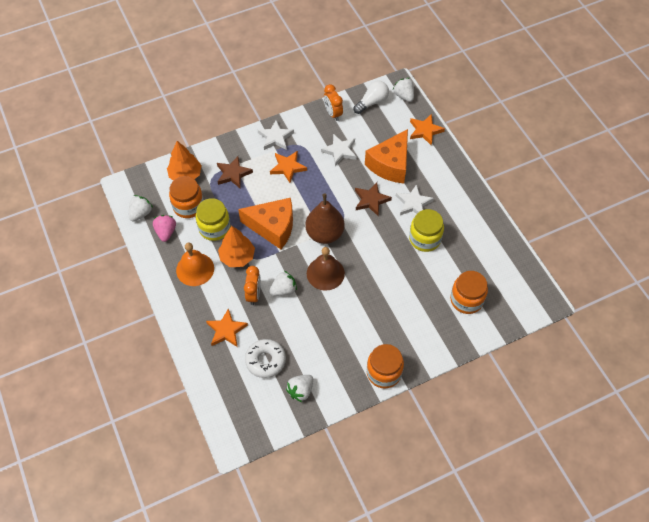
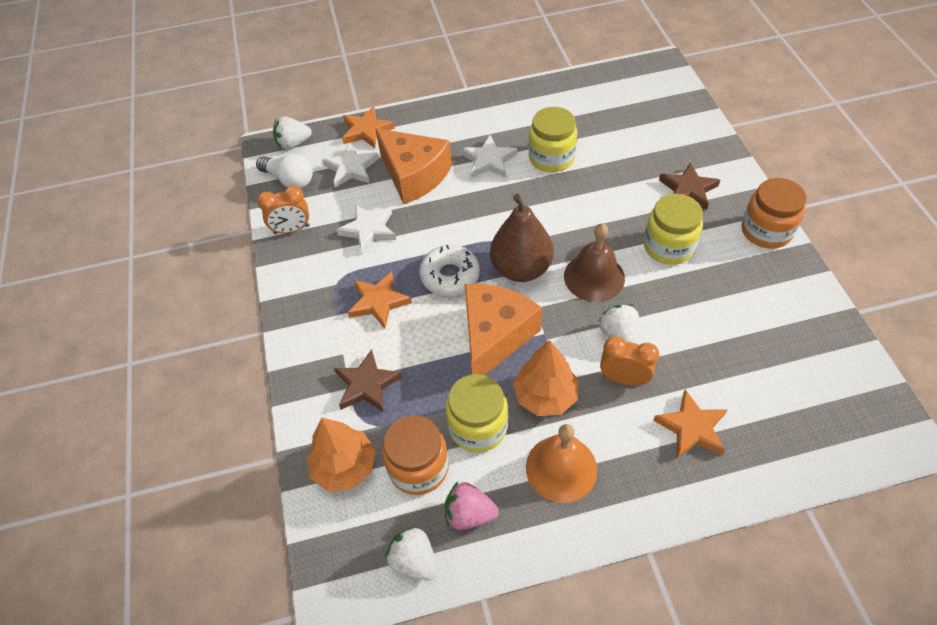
camera: 75 degrees left, 5 degrees down
white donut [245,339,286,378] -> white donut moved to [419,245,480,296]
white star [258,120,294,150] -> white star moved to [322,143,379,188]
white strawberry [286,375,313,402] -> none
white light bulb [353,81,389,114] -> white light bulb turned 150 degrees clockwise [256,153,313,188]
brown star [355,182,392,216] -> brown star moved to [659,162,720,210]
orange jar [450,271,488,314] -> none
none -> yellow jar [644,194,703,265]

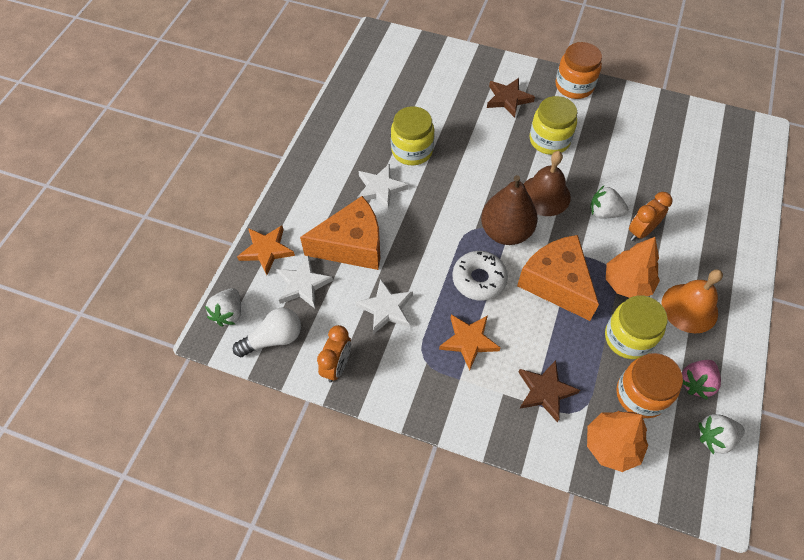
camera: 60 degrees left, 5 degrees up
orange star [653,390,728,458] -> none

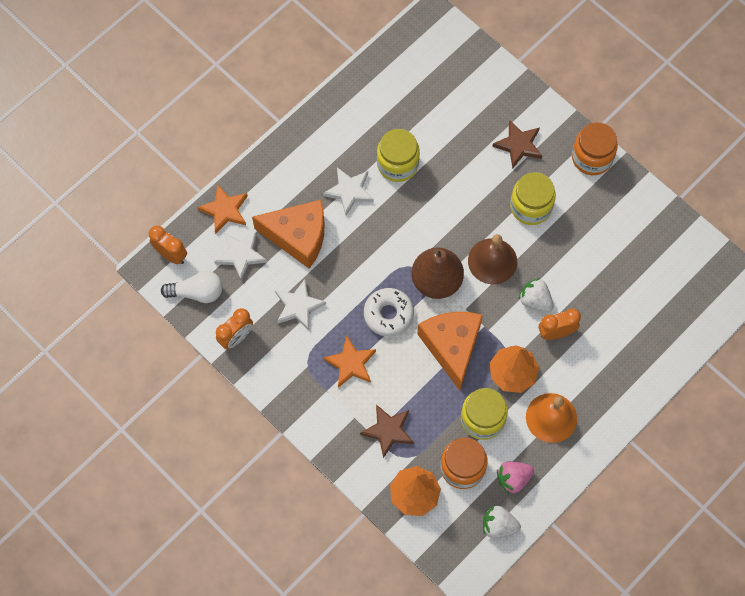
camera: 25 degrees right, 10 degrees up
white strawberry [205,288,241,327] -> orange clock [149,226,187,264]

